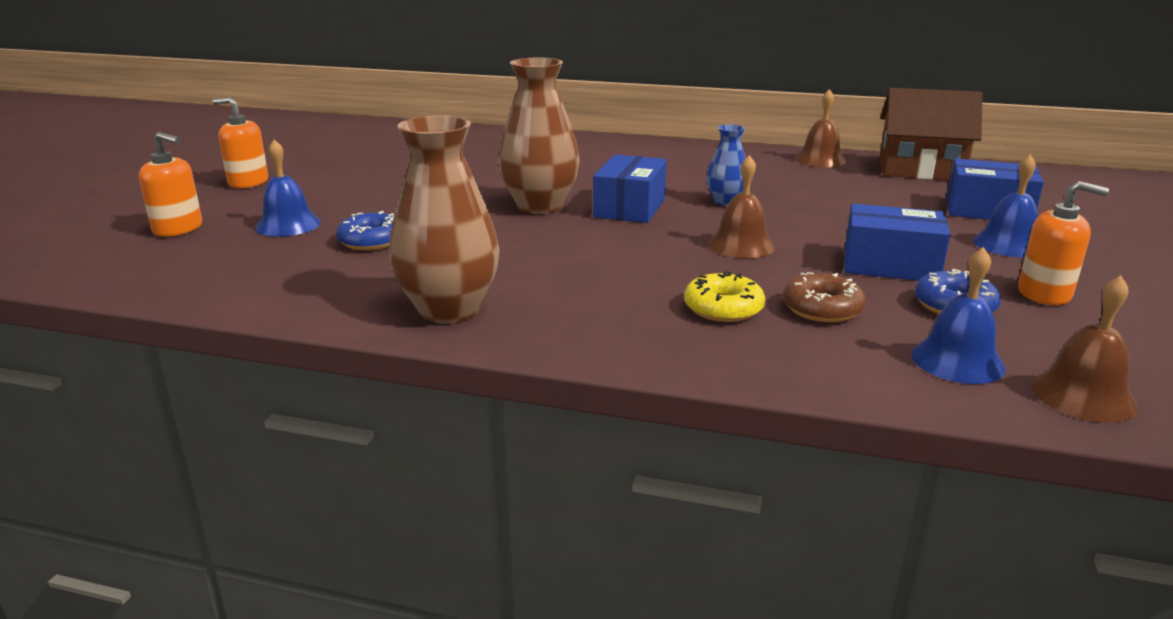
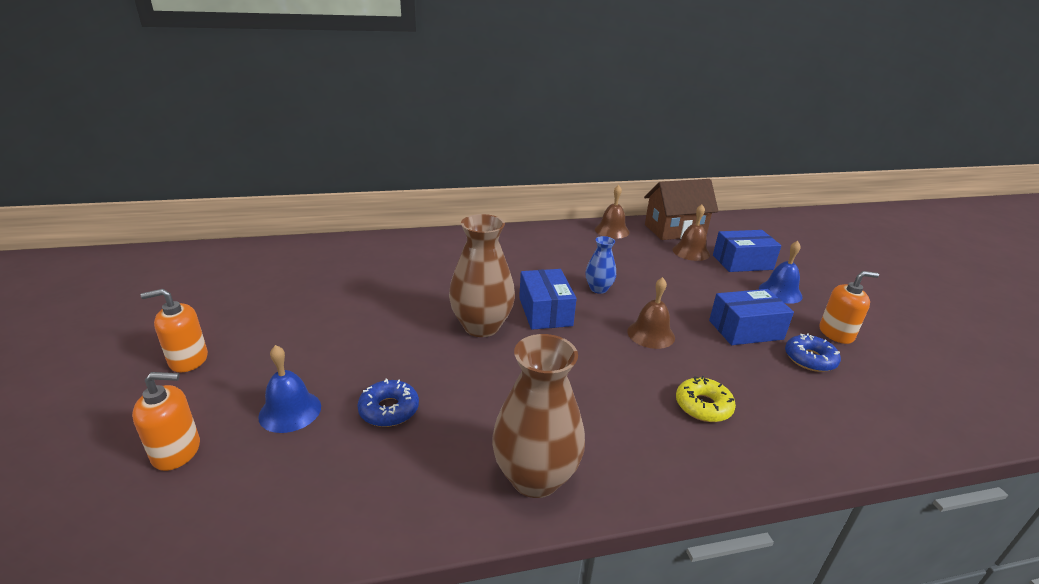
camera: 30 degrees left, 5 degrees up
brown donut [783,272,866,322] -> none
blue bell [911,247,1006,384] -> none
brown bell [1031,275,1138,423] -> brown bell moved to [672,204,710,261]

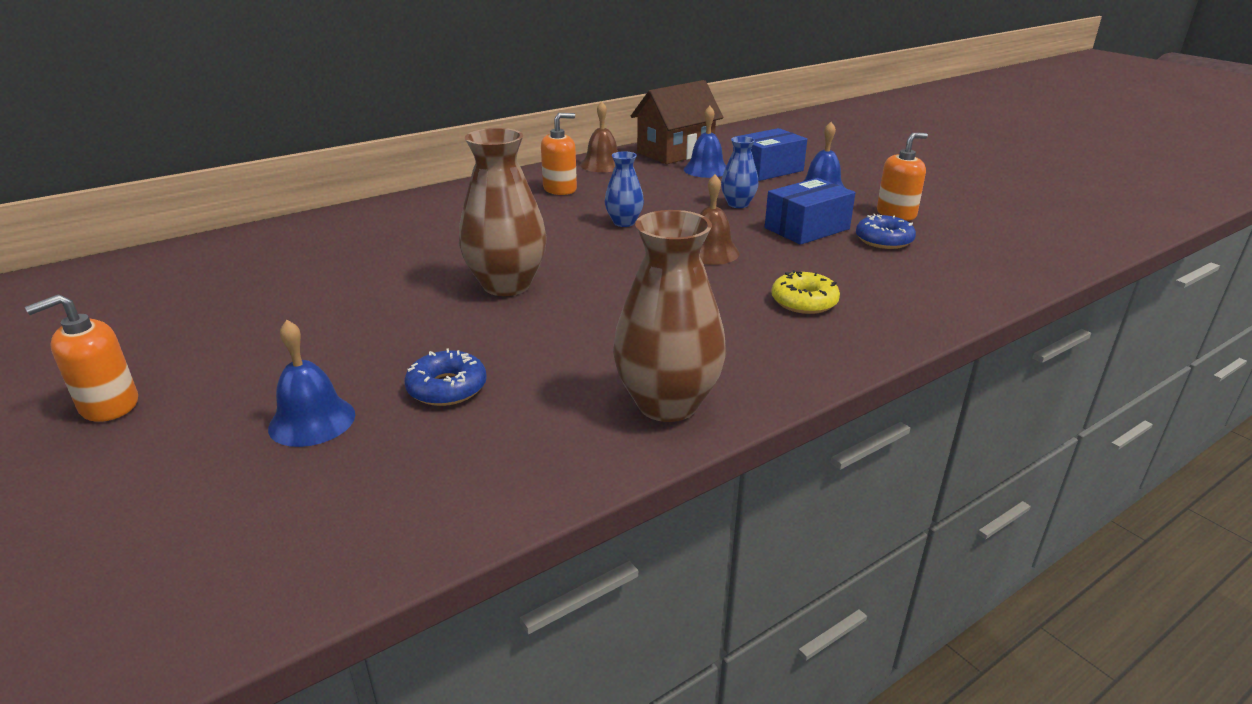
camera: 20 degrees left, 0 degrees up
orange soap dispenser [132,372,200,471] -> orange soap dispenser moved to [541,113,577,195]
blue box [519,269,577,330] -> none
brown bell [672,204,710,261] -> blue bell [684,106,726,178]
none -> blue vase [721,136,759,208]

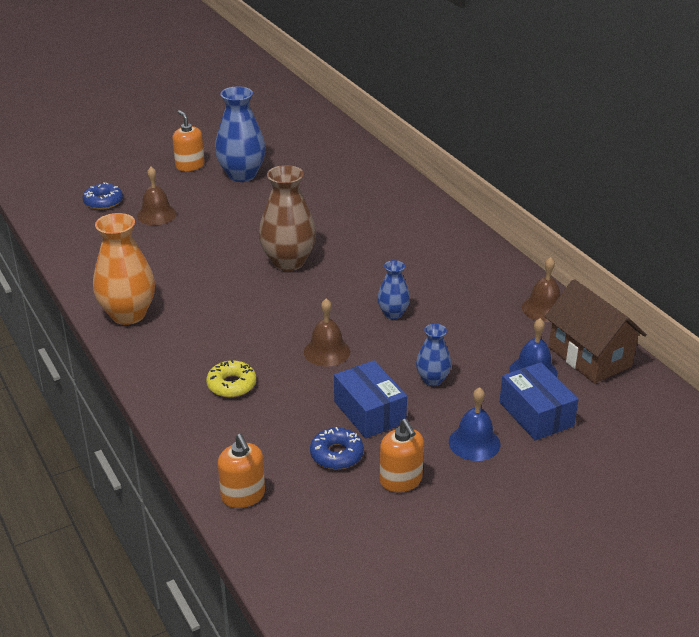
camera: 95 degrees right, 5 degrees up
blue bell [268,320,355,447] -> brown bell [137,167,177,225]
blue donut [404,348,487,406] -> blue donut moved to [83,182,123,210]
orange soap dispenser [541,113,577,195] -> orange soap dispenser moved to [218,434,265,508]
brown vase [613,210,726,422] -> orange vase [93,213,155,325]
none -> blue vase [215,86,266,182]

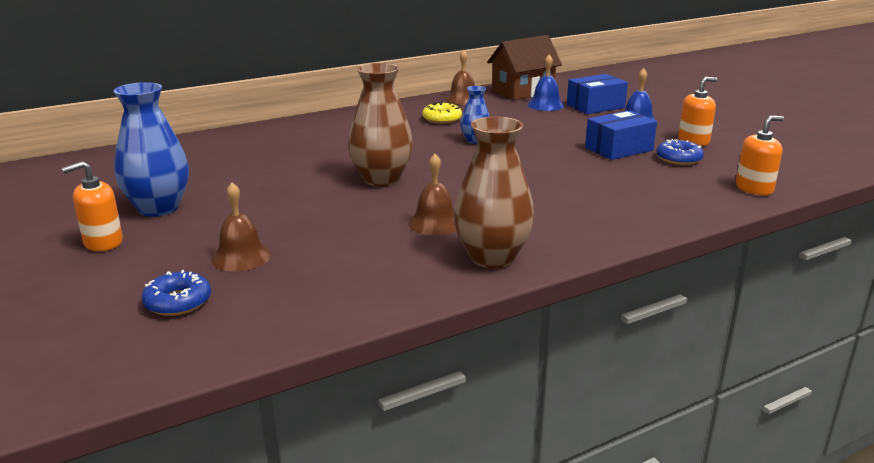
camera: 90 degrees left, 10 degrees down
orange vase [93,213,155,325] -> brown vase [454,116,534,269]
yellow donut [206,360,256,398] -> yellow donut moved to [422,102,462,124]
brown bell [304,299,350,367] -> brown bell moved to [408,154,456,235]
blue vase [416,324,451,386] -> none

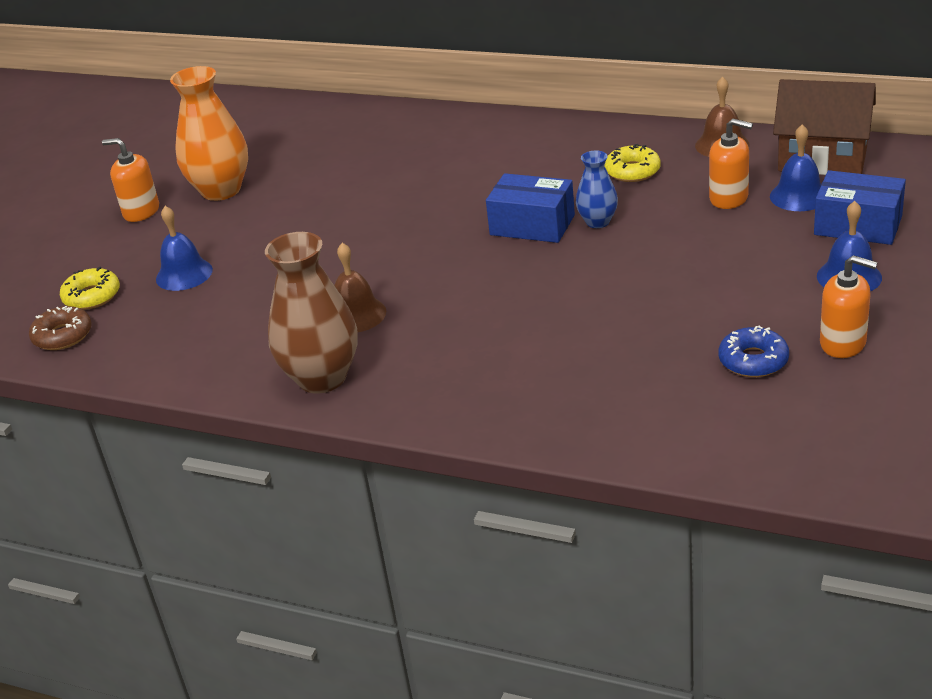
camera: 55 degrees right, 10 degrees up
blue vase [114,82,189,217] -> orange vase [170,66,248,201]
blue donut [141,270,211,316] -> yellow donut [60,267,120,310]
brown bell [212,183,271,272] -> blue bell [156,206,213,291]
brown vase [348,63,413,187] -> none
blue box [585,110,657,160] -> blue box moved to [486,173,575,243]
orange soap dispenser [736,116,784,195] -> orange soap dispenser moved to [709,118,753,209]
none -> brown donut [29,306,92,350]

